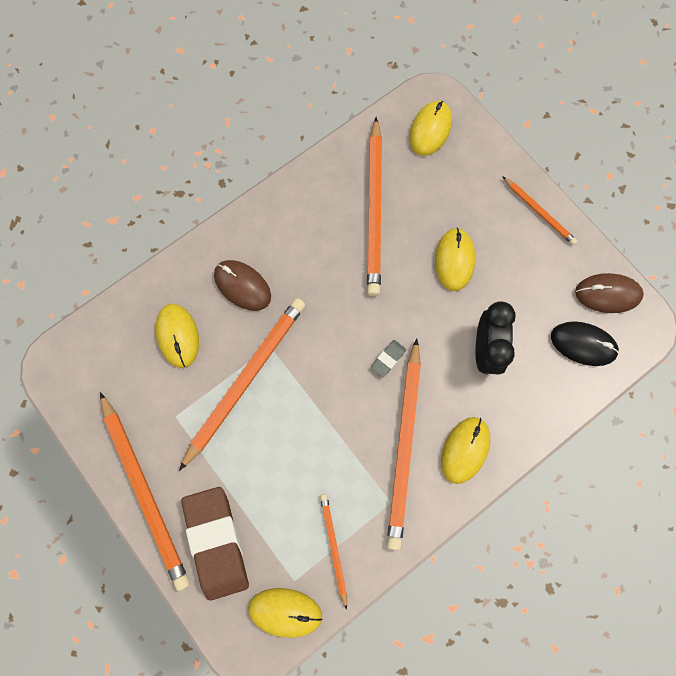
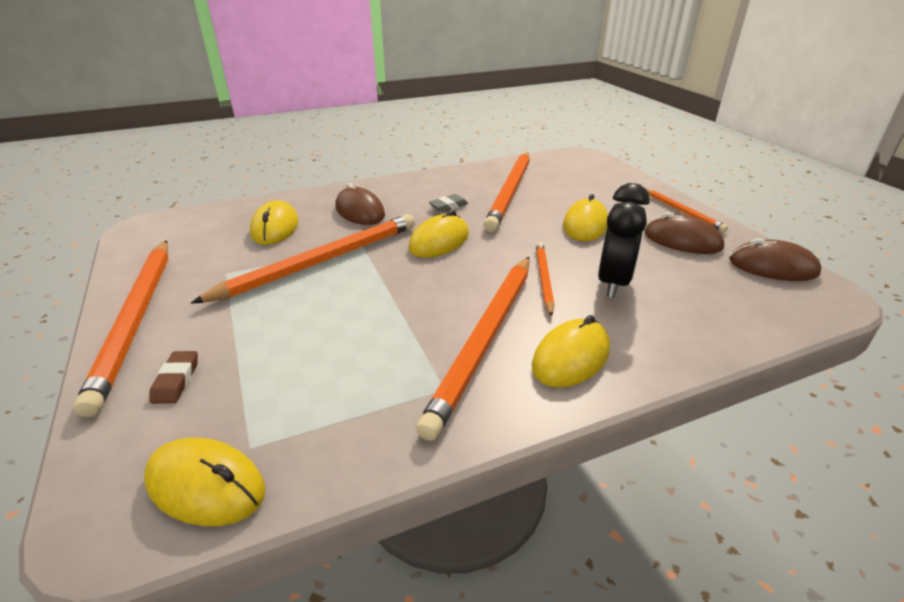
camera: 15 degrees right, 40 degrees down
brown eraser [181,487,249,601] -> brown eraser [149,351,198,404], size x0.41
orange pencil [320,494,347,610] -> orange pencil moved to [536,242,554,317]
grey eraser [371,340,406,377] -> grey eraser moved to [429,194,468,212]
yellow mouse [409,101,452,156] -> yellow mouse moved to [408,210,469,258]
black mouse [551,321,619,366] -> none
none -> brown mouse [644,212,724,254]

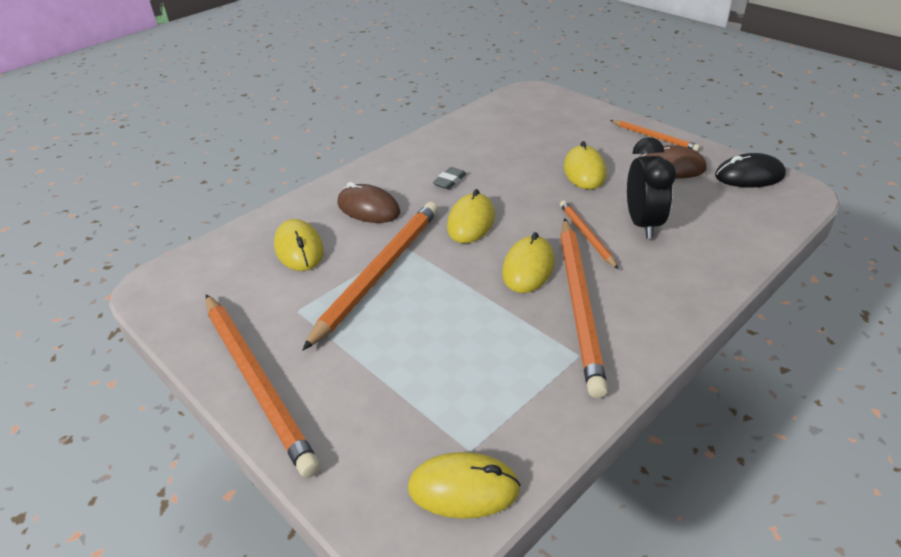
camera: 20 degrees left, 5 degrees up
brown eraser [149,351,198,404] -> none
orange pencil [483,152,530,232] -> none
yellow mouse [532,315,610,388] -> yellow mouse moved to [502,232,555,293]
brown mouse [729,238,821,281] -> black mouse [715,153,786,188]

